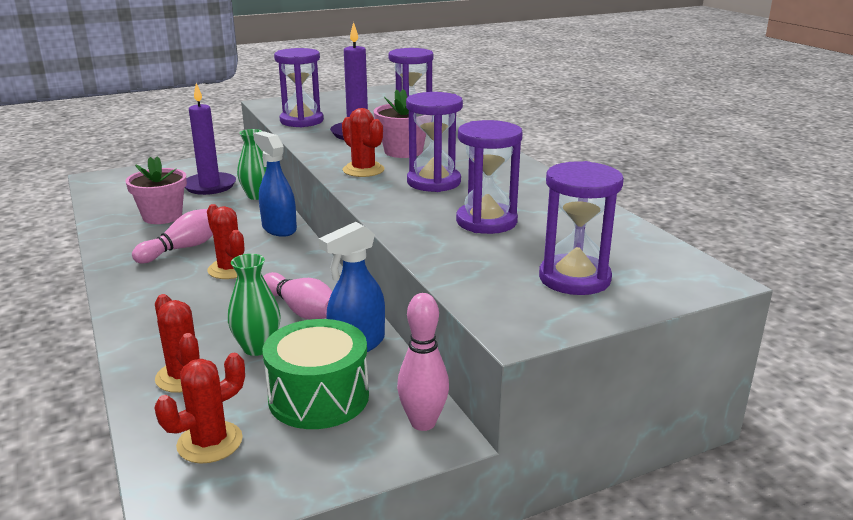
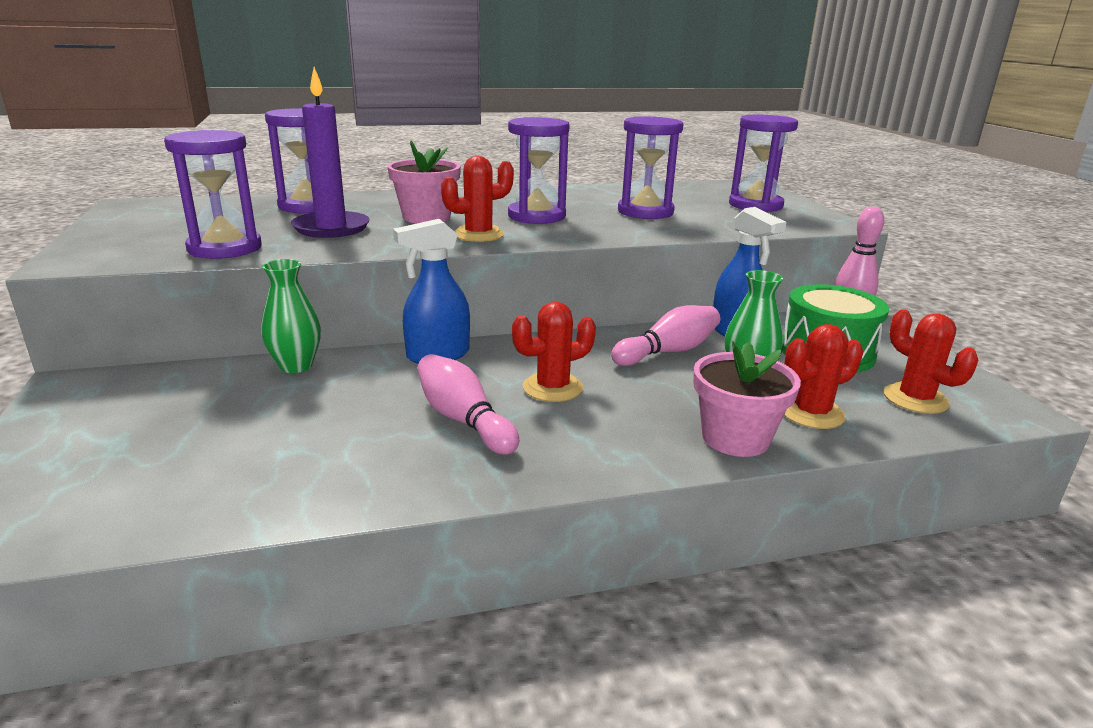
camera: 80 degrees left, 0 degrees up
pink flower pot [126,156,187,224] -> pink flower pot moved to [693,341,801,457]
purple candle [185,83,236,195] -> none

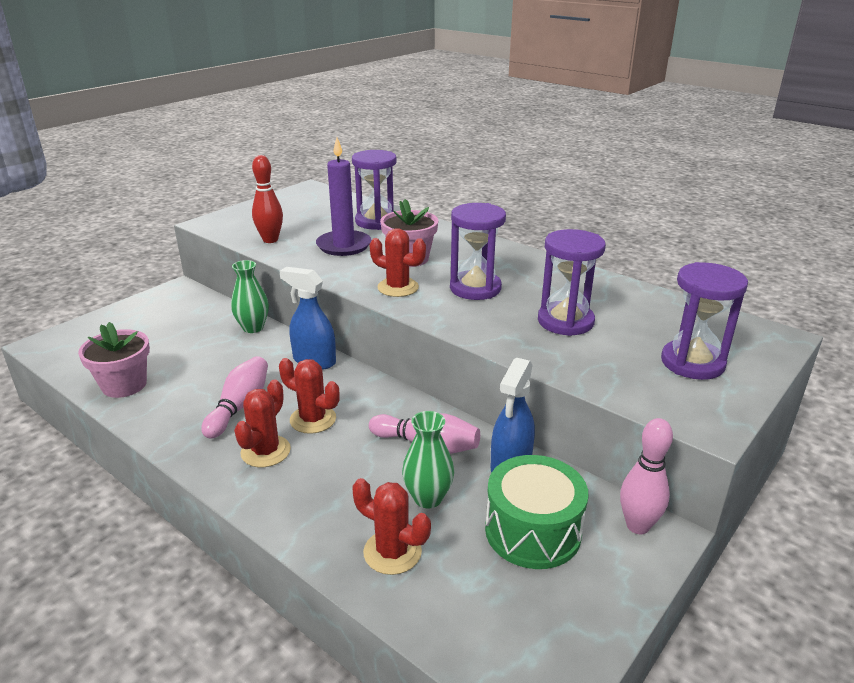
camera: 55 degrees right, 5 degrees up
purple hourglass [164,130,262,259] -> red bowling pin [252,155,283,243]
pink flower pot [693,341,801,457] -> pink flower pot moved to [78,322,150,398]
red cactus [884,309,978,414] -> red cactus moved to [234,380,291,467]

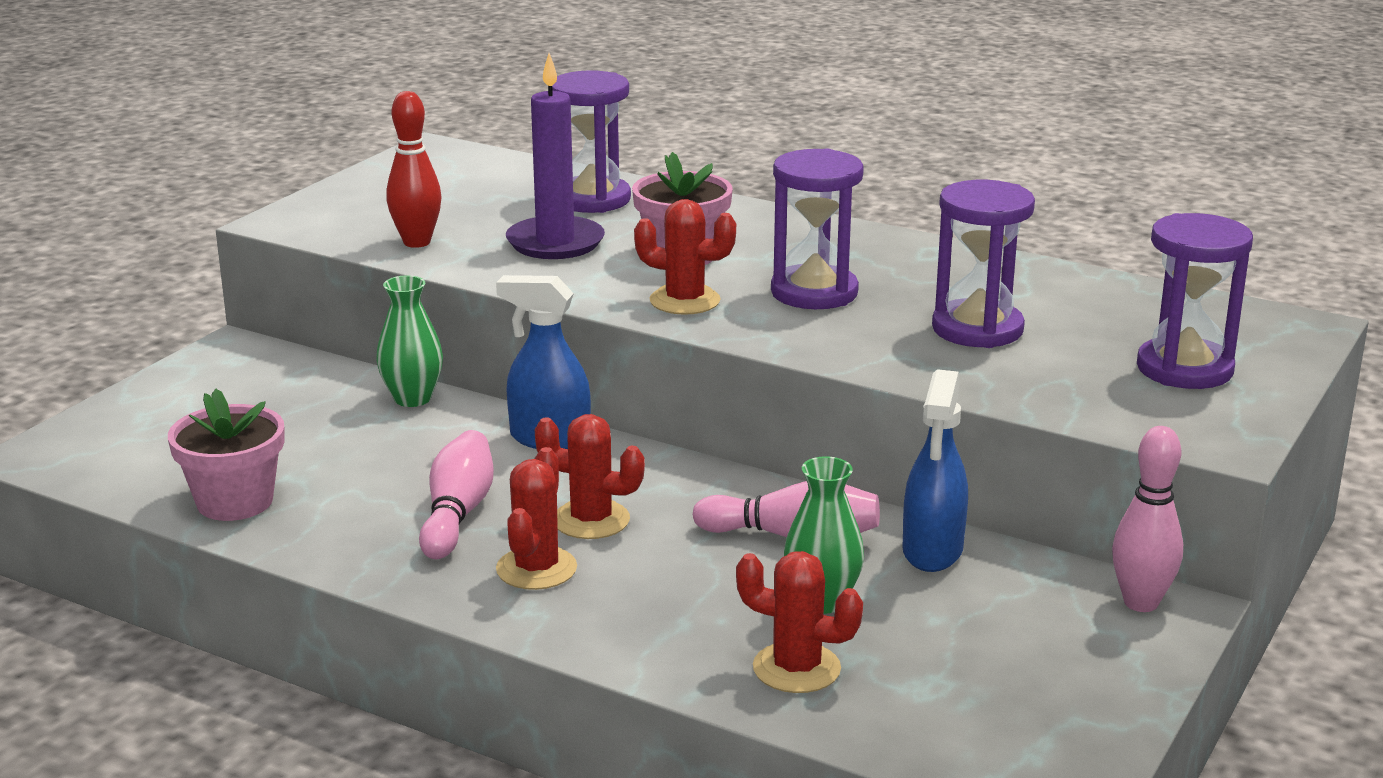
camera: 10 degrees left, 5 degrees down
green drum [485,455,589,569] -> none

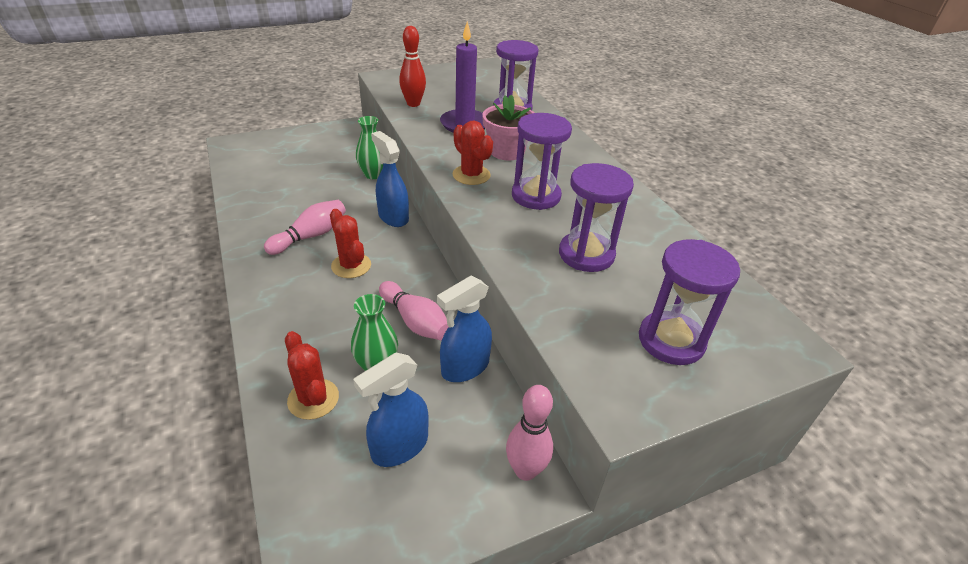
camera: 35 degrees right, 15 degrees up
pink flower pot [168,389,284,521] -> none
red cactus [496,447,577,590] -> none
none -> blue spray bottle [353,353,429,467]

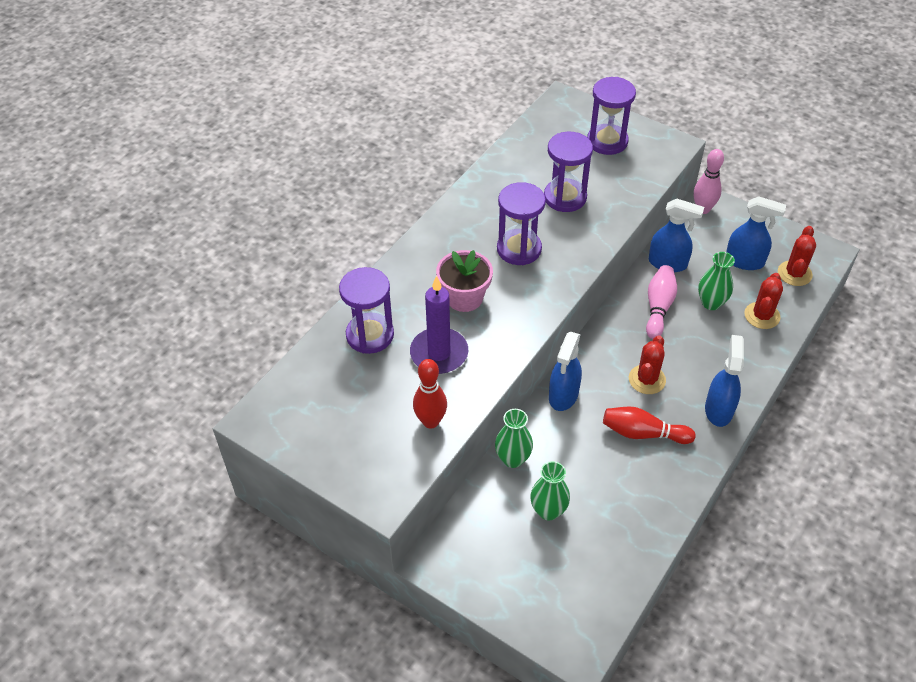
camera: 120 degrees left, 10 degrees up
pink bowling pin [264,200,346,255] -> red bowling pin [603,406,696,444]
red cactus [453,121,493,185] -> red cactus moved to [778,226,816,286]
none -> green vase [530,461,570,521]
none -> blue spray bottle [705,335,744,427]

